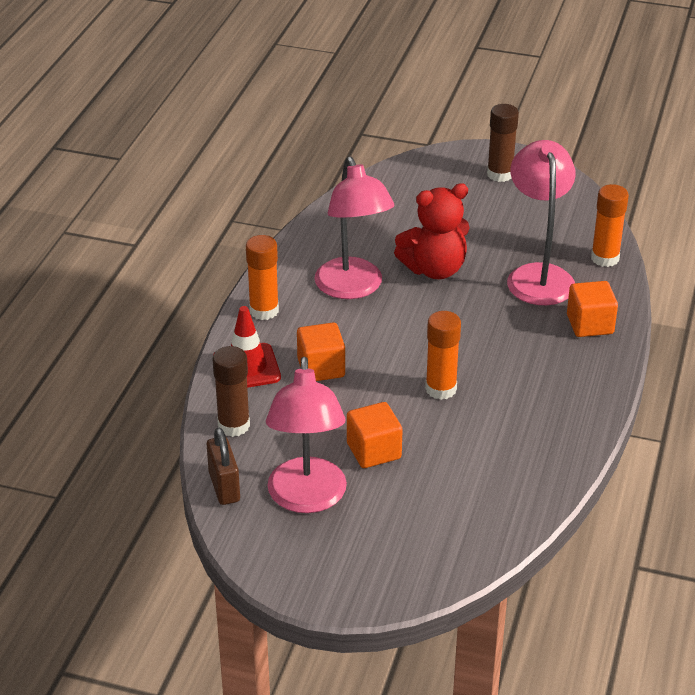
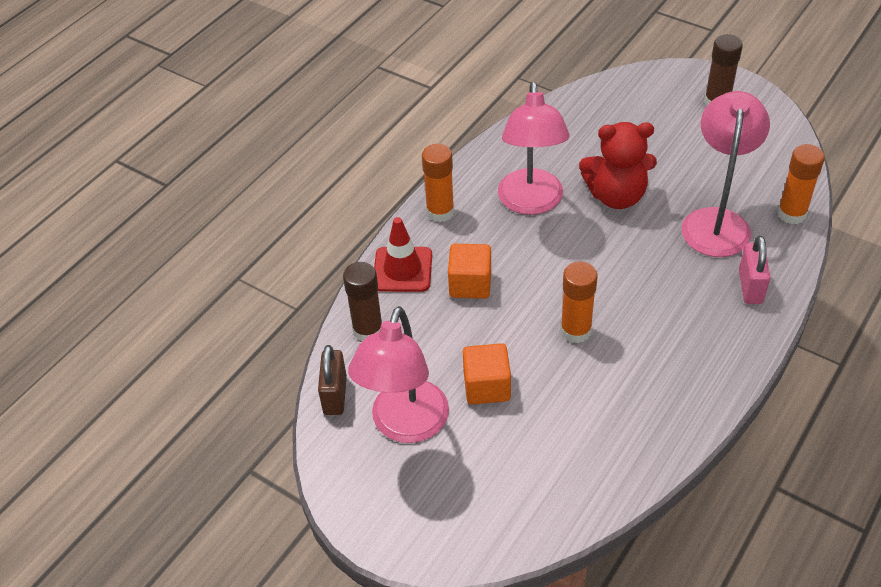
camera: 20 degrees right, 10 degrees up
orange cube [567,281,618,337] -> pink padlock [739,236,771,304]

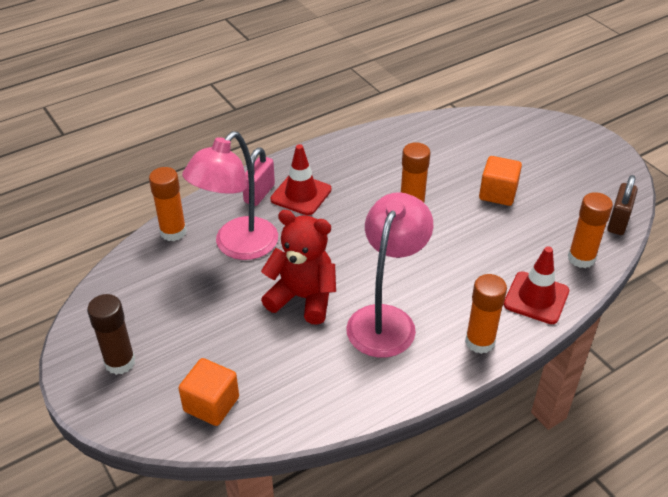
camera: 160 degrees left, 5 degrees down
brown glue stick [343,262,382,341] -> orange glue stick [568,192,613,268]
pink lamp [348,306,449,443] -> none
orange cube [448,244,491,299] -> orange cube moved to [178,358,239,426]
none -> red traffic cone [270,144,332,215]

